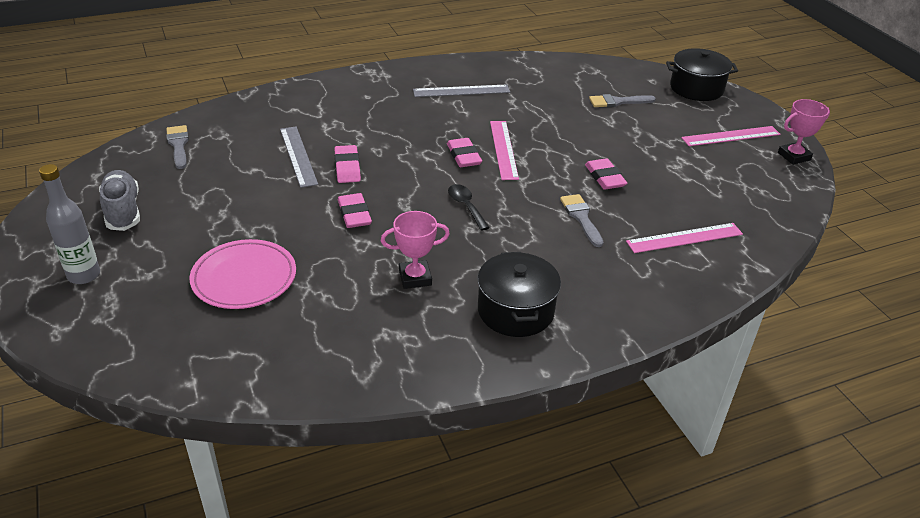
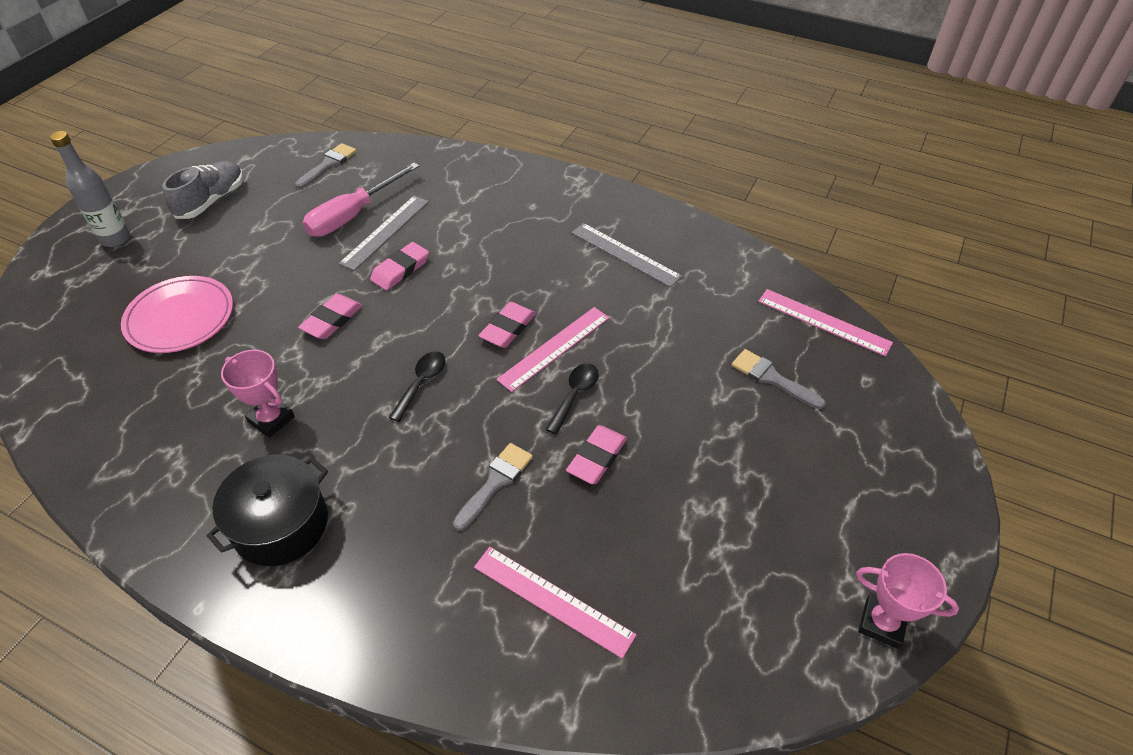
camera: 50 degrees right, 10 degrees up
black pot [666,48,738,101] -> none
pink ruler [681,126,780,146] -> pink ruler moved to [758,289,893,356]
none -> pink screwdriver [303,163,419,237]
none -> black spoon [546,363,599,434]

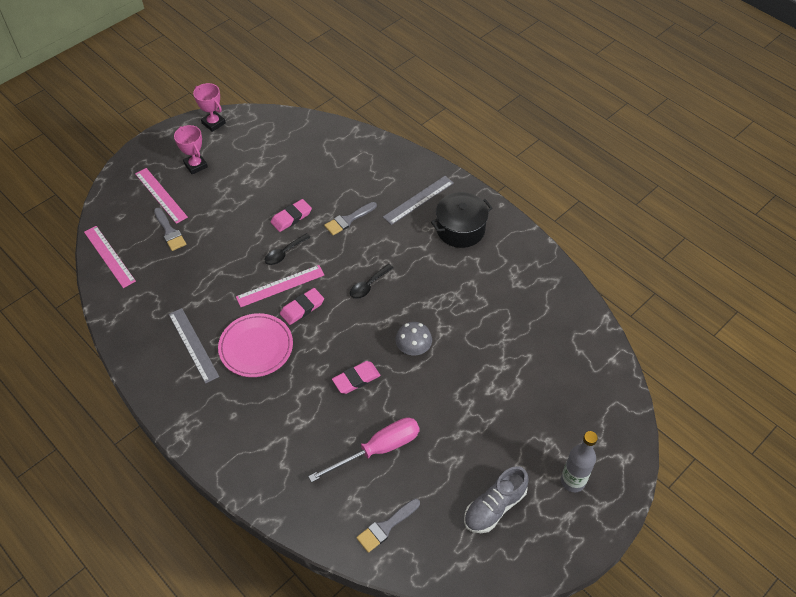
camera: 160 degrees left, 5 degrees up
pink plate [121,276,233,353] -> pink plate moved to [218,313,293,377]
pink trophy [221,350,295,438] -> pink trophy moved to [174,125,208,174]
pink eraser [298,294,363,339] -> grey mushroom [396,322,432,355]
grey ruler [339,196,429,271] -> grey ruler moved to [383,176,454,225]
pink ruler [474,547,637,659] -> pink ruler moved to [135,168,188,224]

